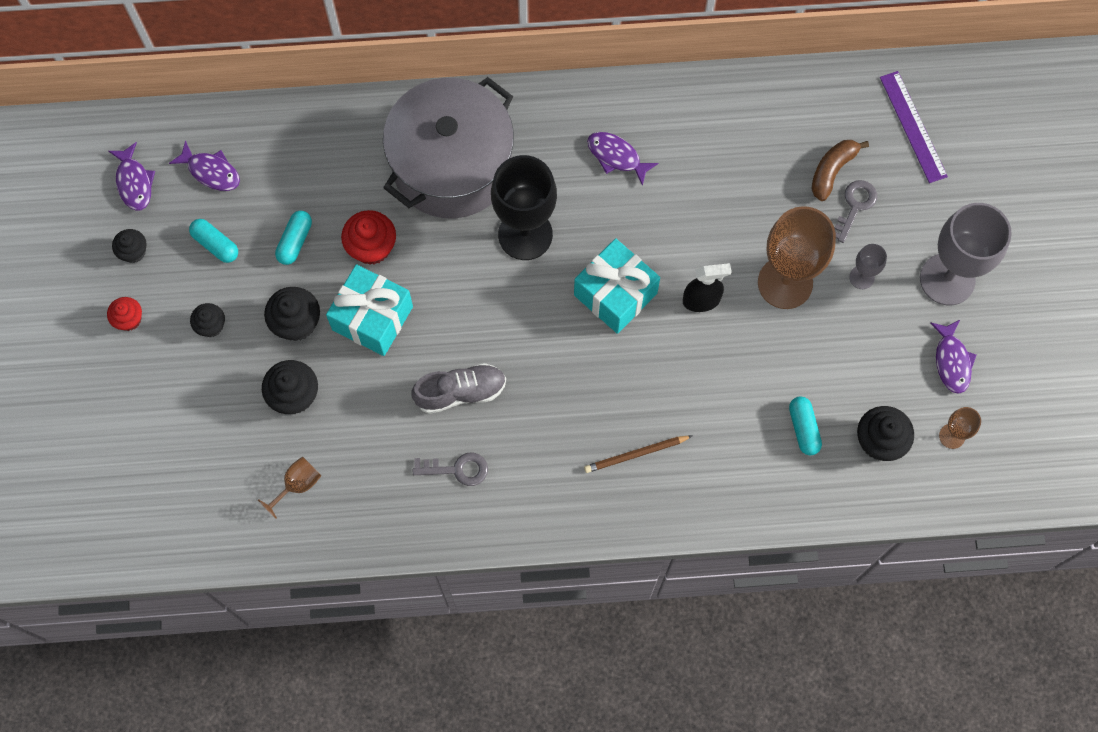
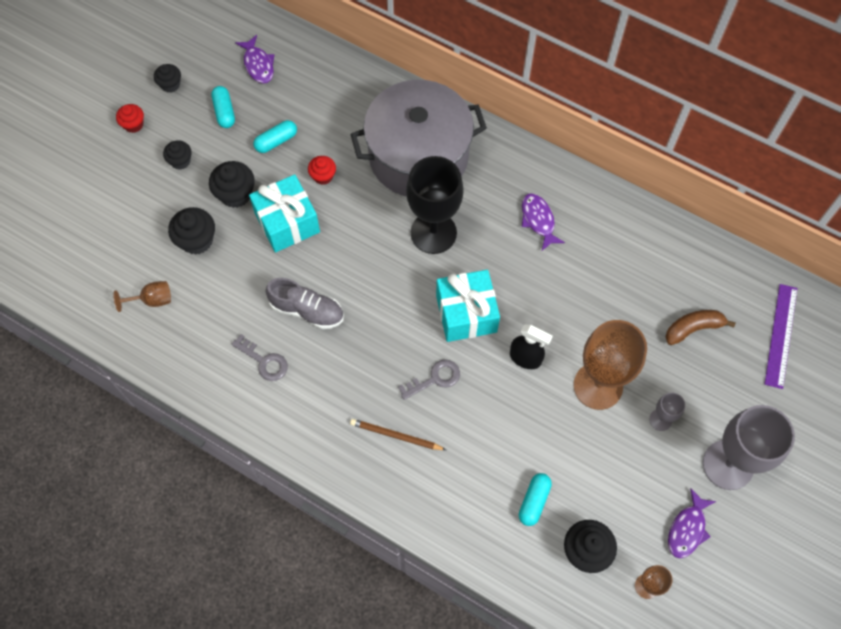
camera: 35 degrees right, 5 degrees down
purple fish [109,142,155,211] -> none
red cupcake [341,210,396,265] -> red cupcake [308,156,336,185], size x0.63
grey key [835,180,877,243] -> grey key moved to [398,359,460,400]

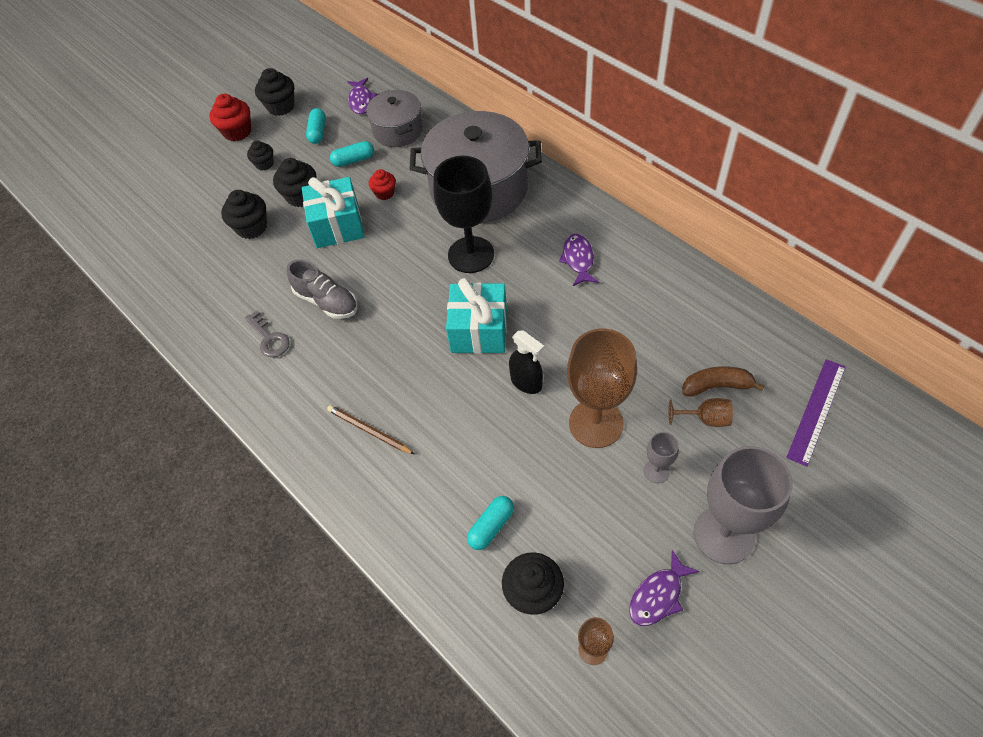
camera: 20 degrees right, 10 degrees down
brown goblet [114,281,171,312] -> brown goblet moved to [669,398,733,427]
red cupcake [116,104,144,133] -> red cupcake [209,94,251,142], size x1.59
black cupcake [154,64,181,93] -> black cupcake [255,68,294,116], size x1.59
grey key [398,359,460,400] -> none
none -> grey pot [366,90,423,147]

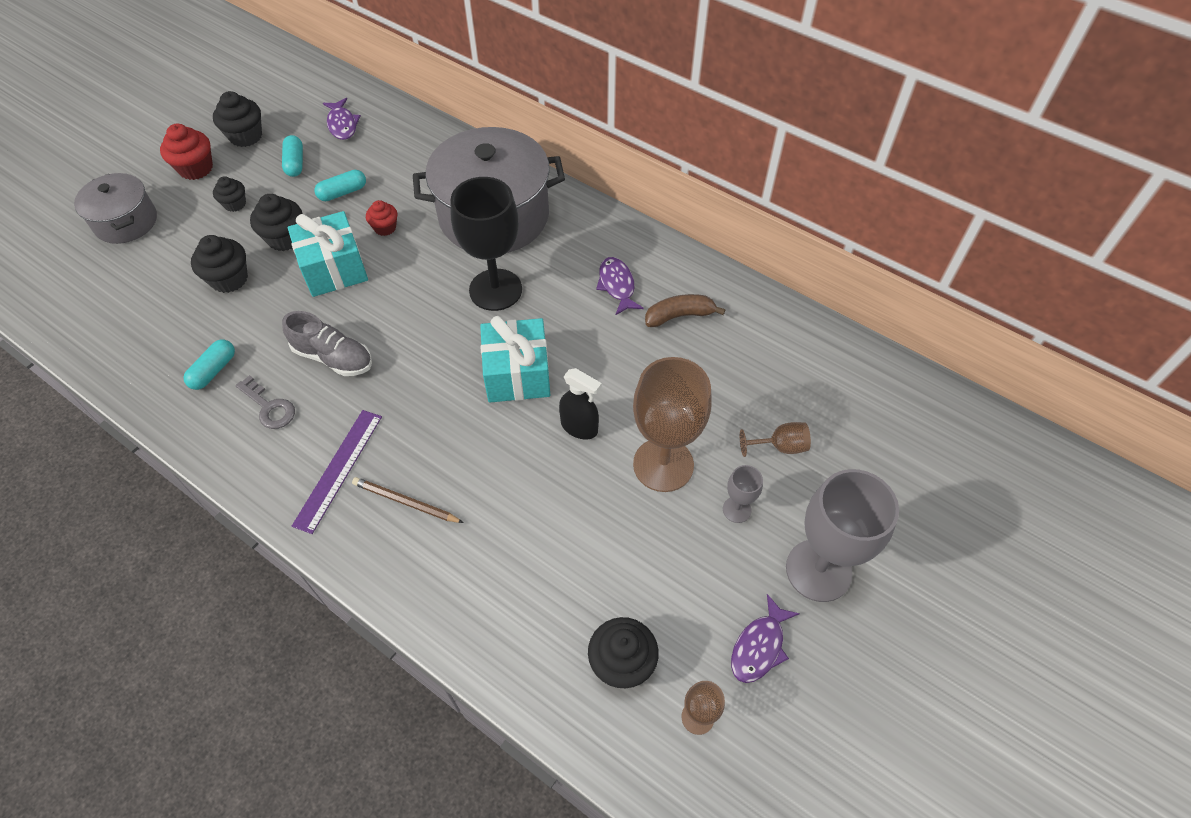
camera: 15 degrees left, 0 degrees up
grey pot [366,90,423,147] -> grey pot moved to [74,173,157,244]
turquoise capsule [467,496,514,550] -> turquoise capsule moved to [183,340,235,390]
brown banana [682,366,765,396] -> brown banana moved to [645,294,725,327]
purple ruler [786,359,846,467] -> purple ruler moved to [292,410,382,534]

